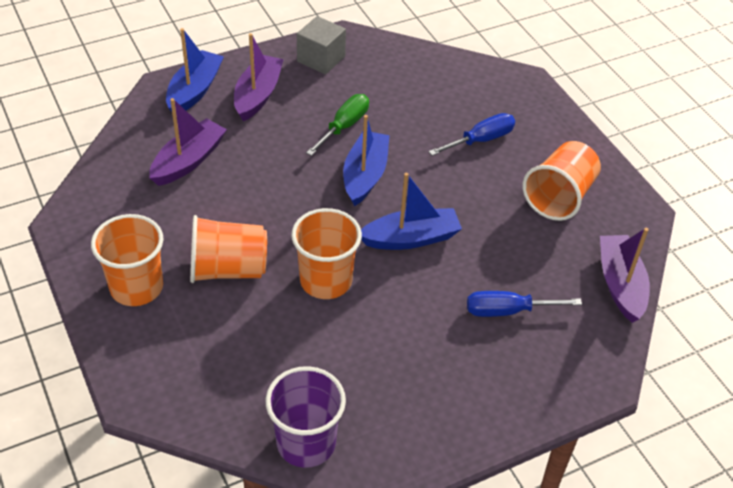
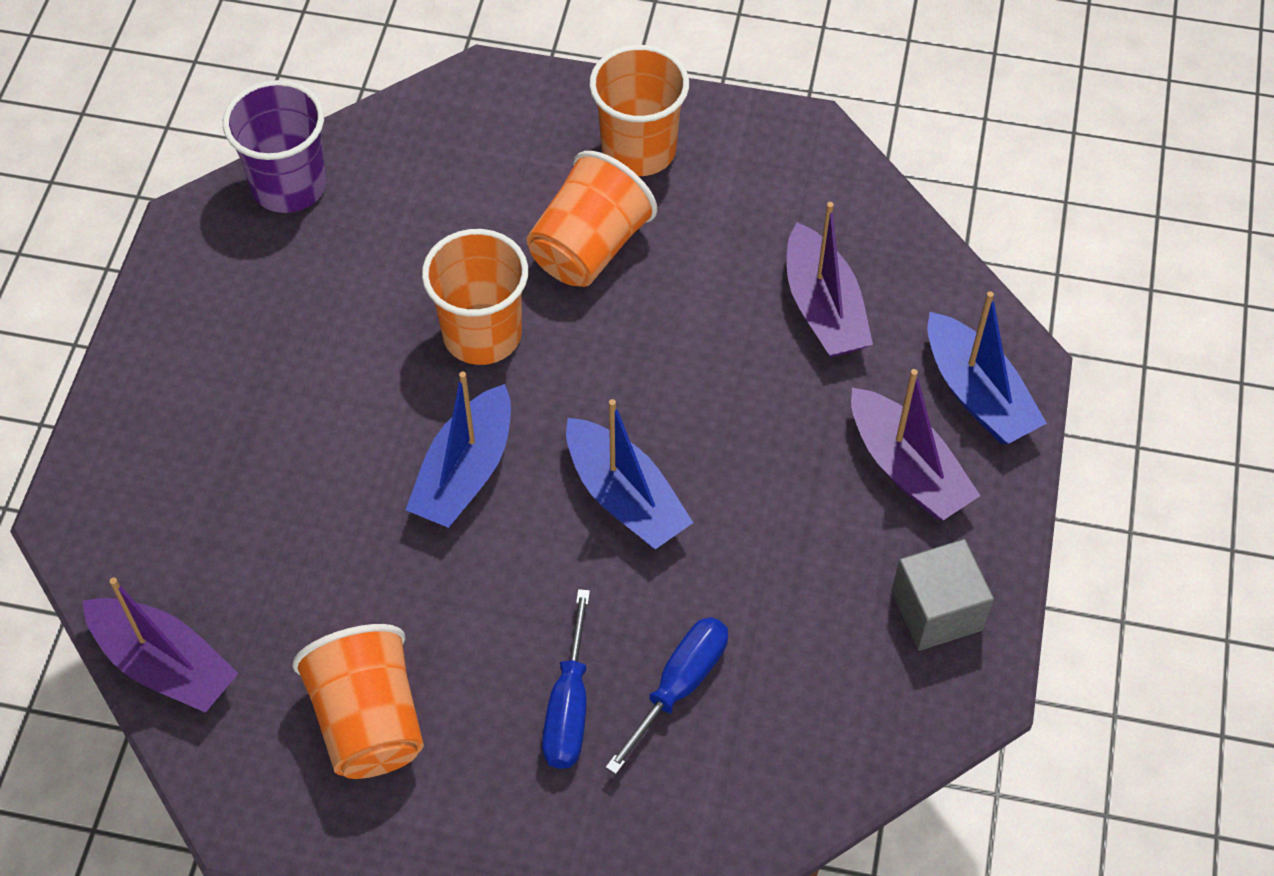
camera: 130 degrees right, 10 degrees up
green screwdriver [306,94,369,156] -> none
blue screwdriver [467,291,582,317] -> blue screwdriver moved to [605,617,728,775]

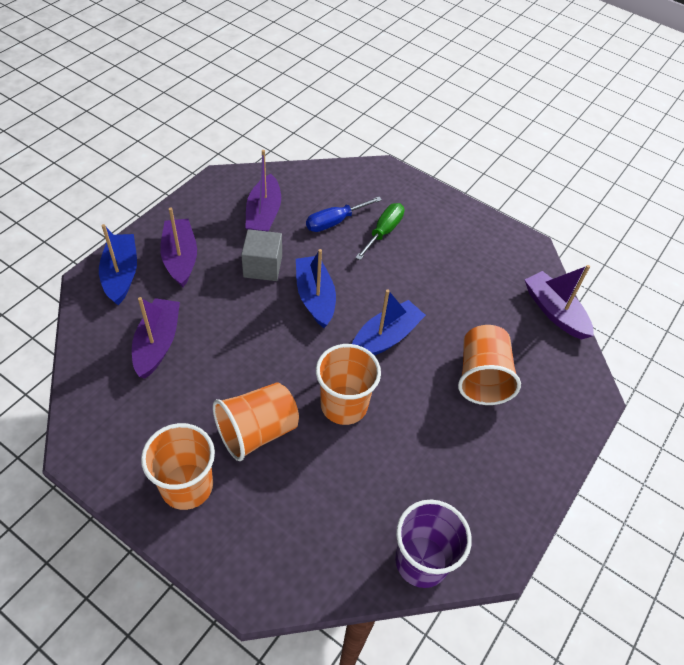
camera: 160 degrees left, 5 degrees down
orange cup [292,624,424,779] -> orange cup moved to [458,325,521,405]
blue screwdriver [542,589,590,769] -> green screwdriver [355,203,404,260]
grey cube [892,539,994,651] -> grey cube moved to [241,229,282,281]
none -> purple boat [245,150,281,231]

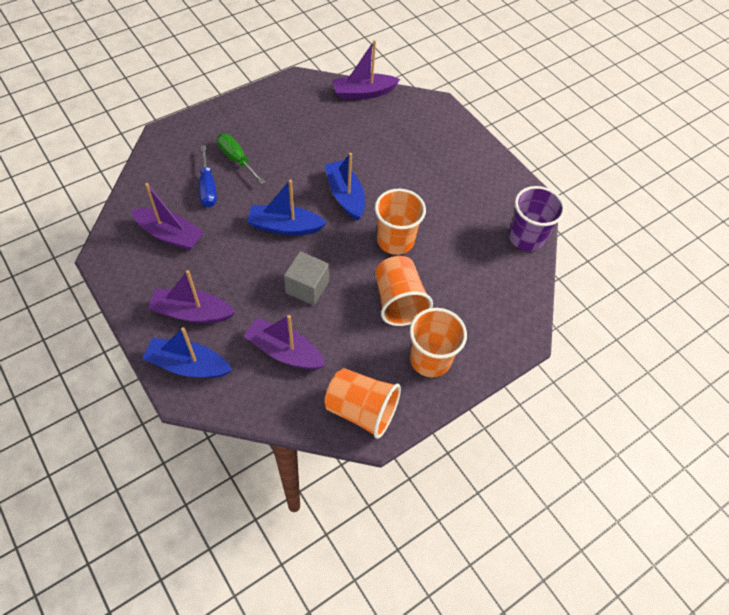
camera: 70 degrees left, 5 degrees up
grey cube [241,229,282,281] -> grey cube moved to [284,251,329,306]
orange cup [458,325,521,405] -> orange cup moved to [325,368,401,439]

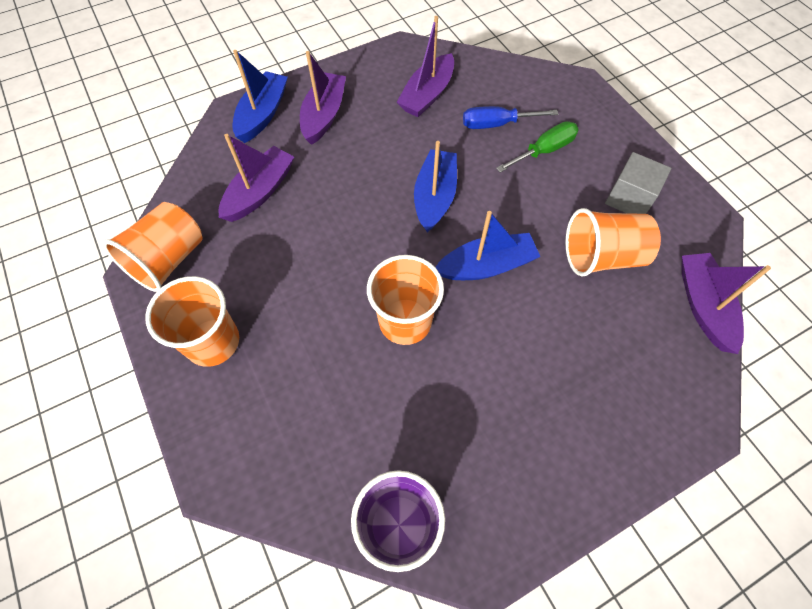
camera: 100 degrees right, 5 degrees up
grey cube [284,251,329,306] -> grey cube moved to [605,152,671,214]
orange cup [375,256,433,326] -> orange cup moved to [565,208,661,276]

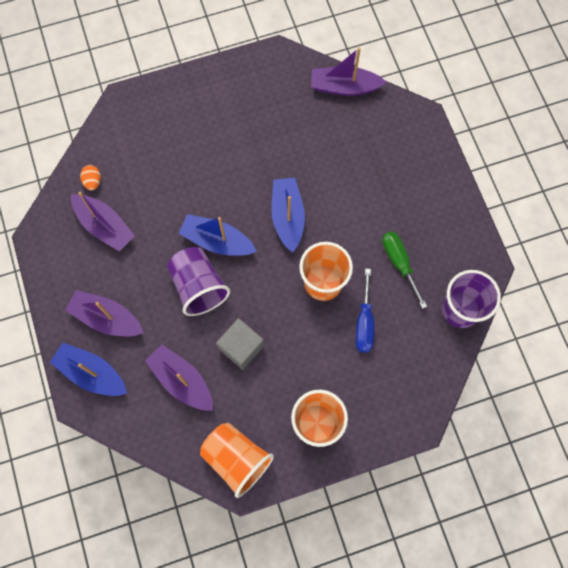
camera: 80 degrees left, 10 degrees up
blue screwdriver [463,106,558,129] -> blue screwdriver moved to [356,268,374,353]
green screwdriver [496,121,579,173] -> green screwdriver moved to [382,231,427,309]
orange cup [565,208,661,276] -> none
grey cube [605,152,671,214] -> grey cube moved to [216,318,264,370]
none -> orange egg [80,165,101,190]
none -> purple cup [167,247,230,316]

